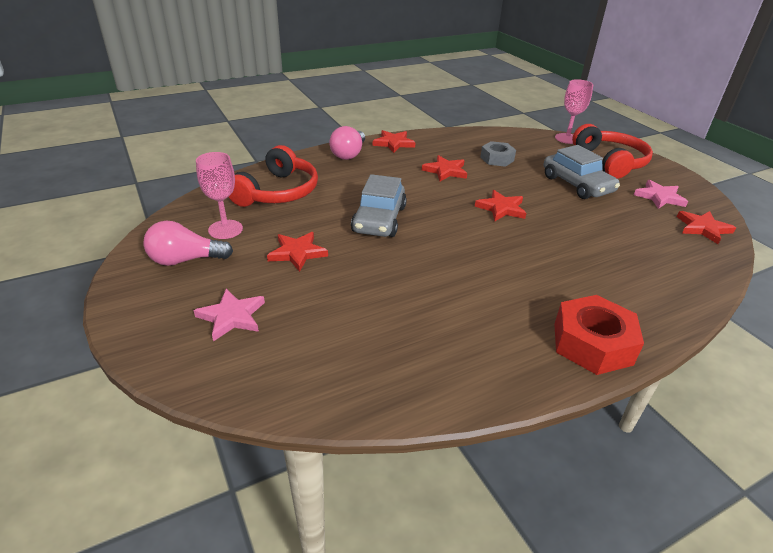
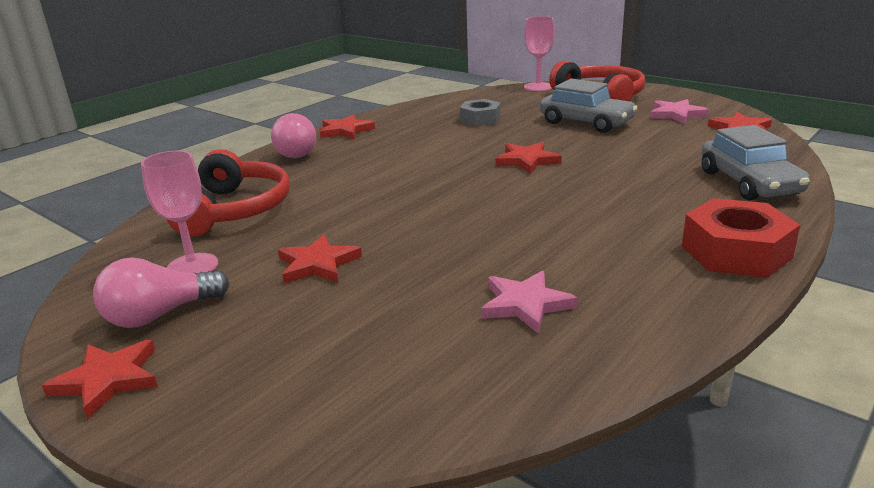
camera: 20 degrees left, 10 degrees down
pink star [193,289,265,342] -> pink star moved to [481,271,578,334]
grey car [351,174,407,237] -> grey car moved to [702,125,810,201]
red star [422,155,467,181] -> red star moved to [42,340,158,419]

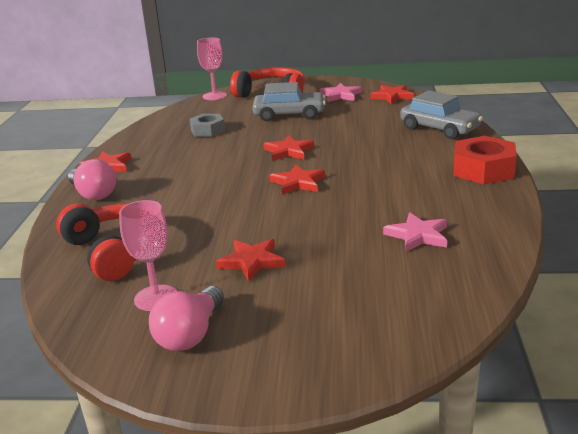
camera: 35 degrees left, 0 degrees up
red star [42,340,158,419] -> red star moved to [269,165,325,195]

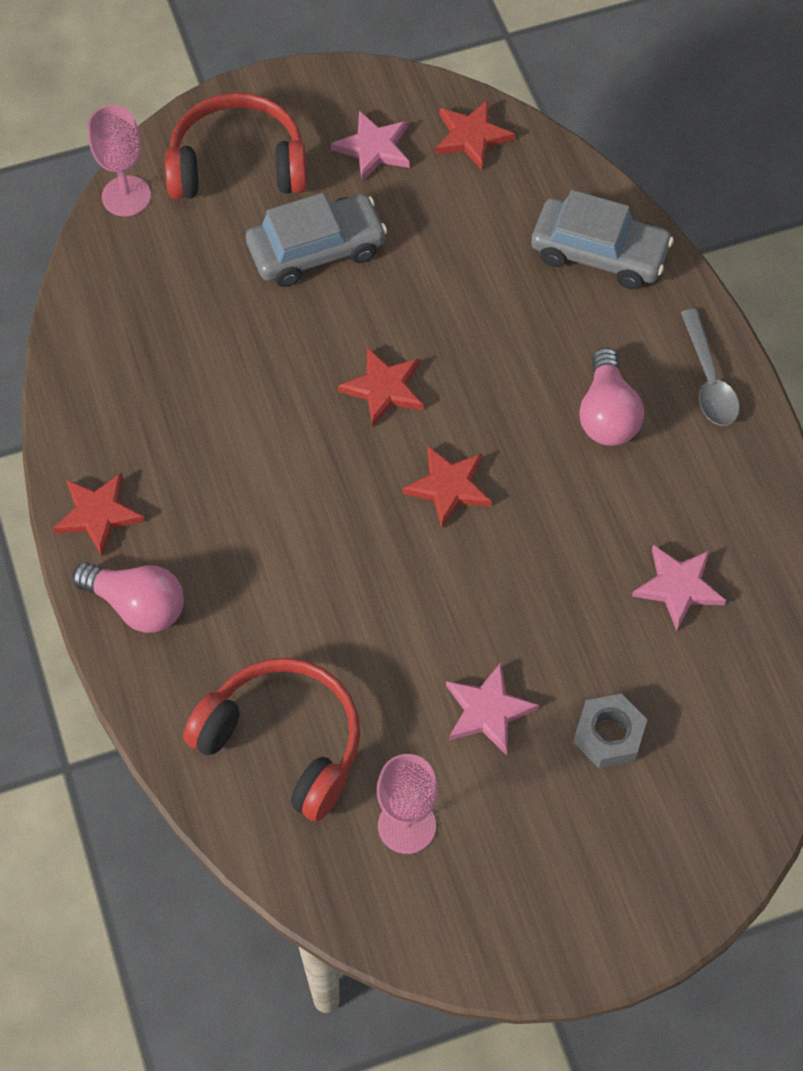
camera: 25 degrees left, 35 degrees up
pink light bulb [149,286,224,351] -> pink light bulb moved to [579,347,644,446]
grey nut [190,114,225,137] -> grey nut moved to [573,694,647,769]
red star [216,239,286,282] -> pink star [446,663,539,756]
red nut [453,136,517,185] -> grey spoon [681,309,740,426]

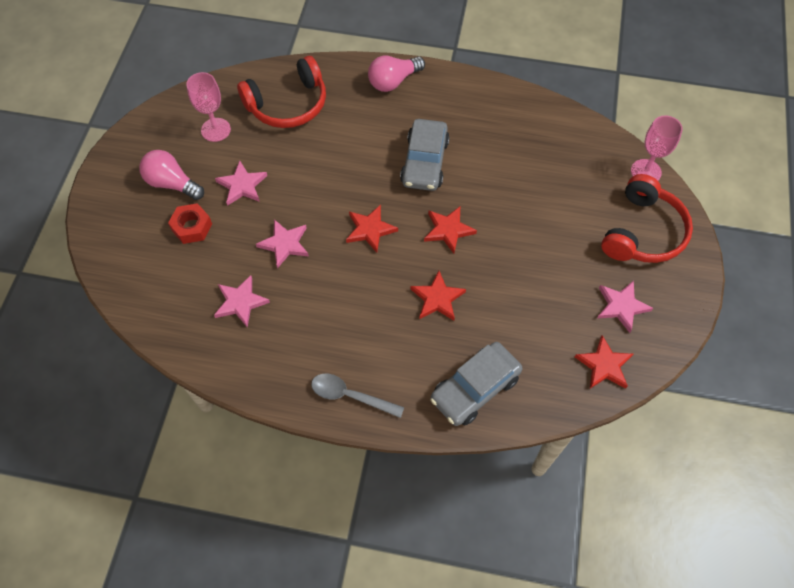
camera: 120 degrees right, 0 degrees up
red star [52,473,145,556] -> red star moved to [410,271,466,321]
grey car [246,193,387,287] -> grey car moved to [400,119,450,191]
grey nut [573,694,647,769] -> red nut [168,203,212,244]
pink light bulb [579,347,644,446] -> pink light bulb moved to [139,150,204,200]
none -> pink star [256,220,309,269]

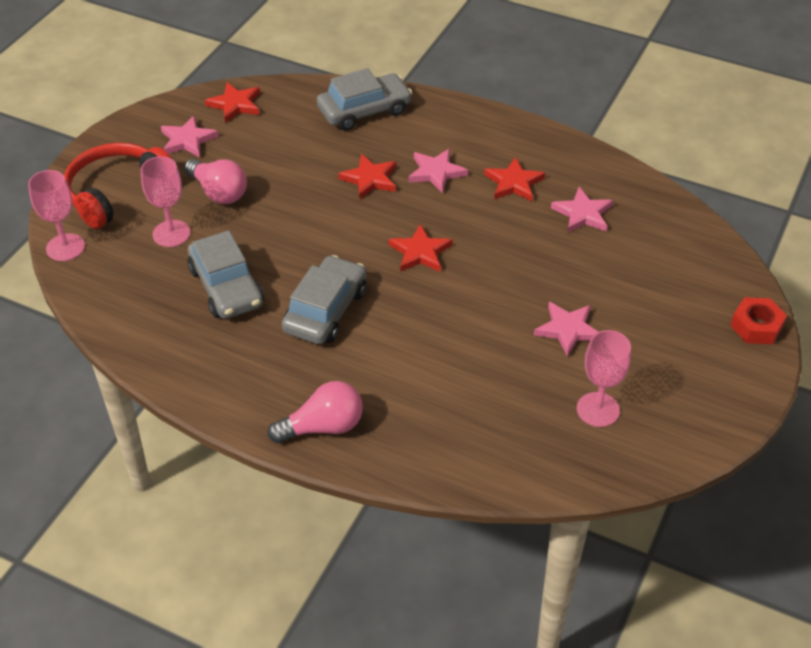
camera: 165 degrees left, 15 degrees down
pink light bulb [139,150,204,200] -> pink light bulb moved to [184,159,247,204]
red nut [168,203,212,244] -> red nut moved to [730,297,787,344]
red headphones [237,56,326,128] -> none
pink star [256,220,309,269] -> pink star moved to [408,149,468,193]
grey spoon [311,374,404,418] -> none
red star [424,207,477,253] -> red star moved to [484,157,545,201]
none -> pink goblet [141,156,191,247]
none -> grey car [188,230,264,319]

